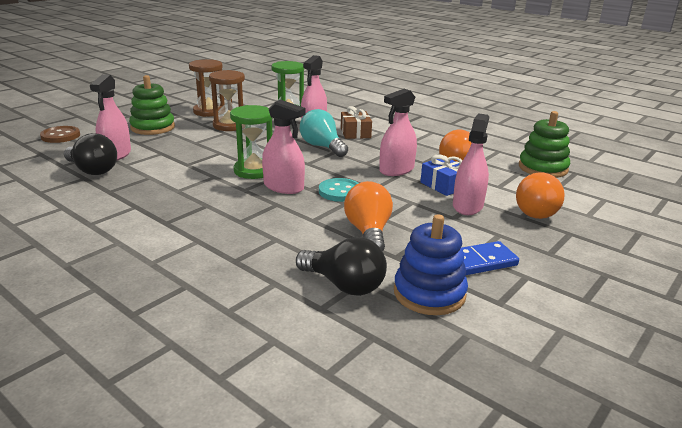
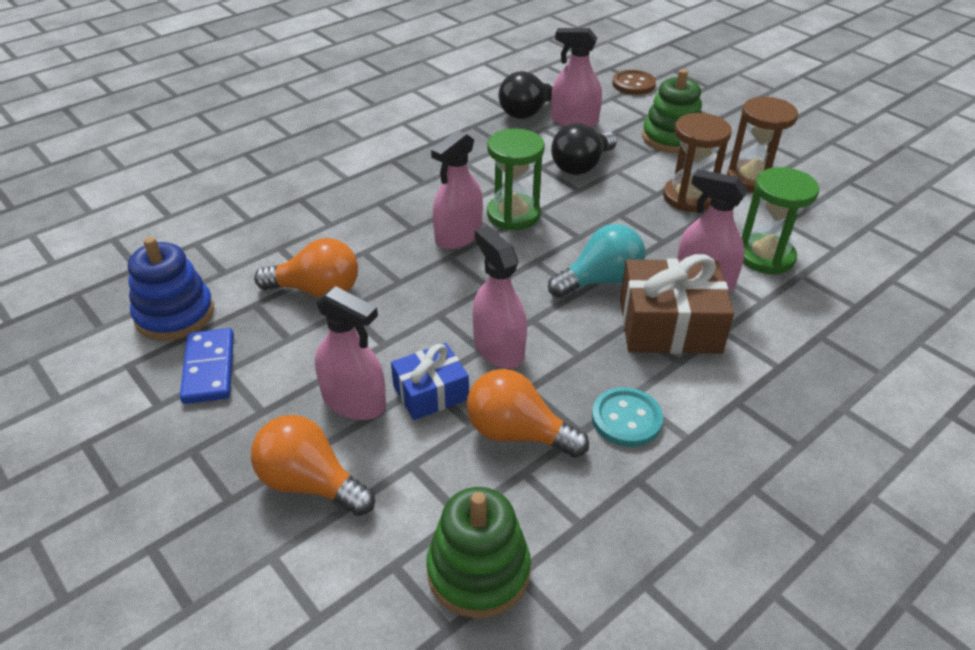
camera: 100 degrees right, 15 degrees up
black light bulb [296,237,387,296] -> black light bulb moved to [551,123,617,175]
turquoise button [319,178,359,202] -> turquoise button moved to [592,388,663,447]
brown gift [341,106,372,139] -> brown gift [620,254,734,354], size x1.66

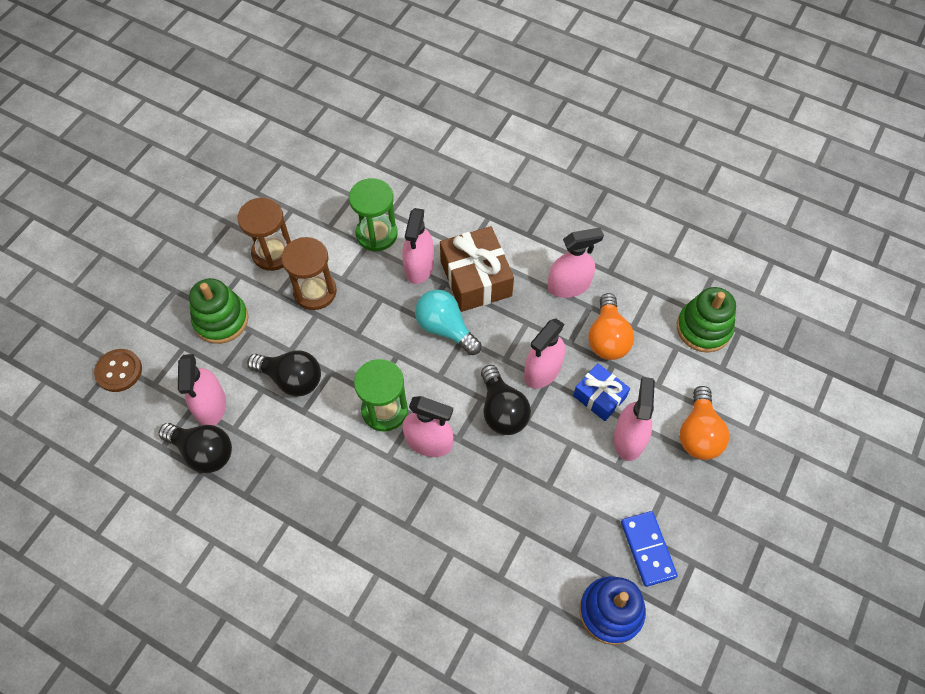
camera: 110 degrees left, 20 degrees up
blue domino [180,328,234,404] -> blue domino turned 75 degrees counterclockwise [621,511,678,587]
orange light bulb [254,238,358,298] -> none
turquoise button [592,388,663,447] -> pink spray bottle [547,227,604,298]
none -> black light bulb [481,365,531,435]

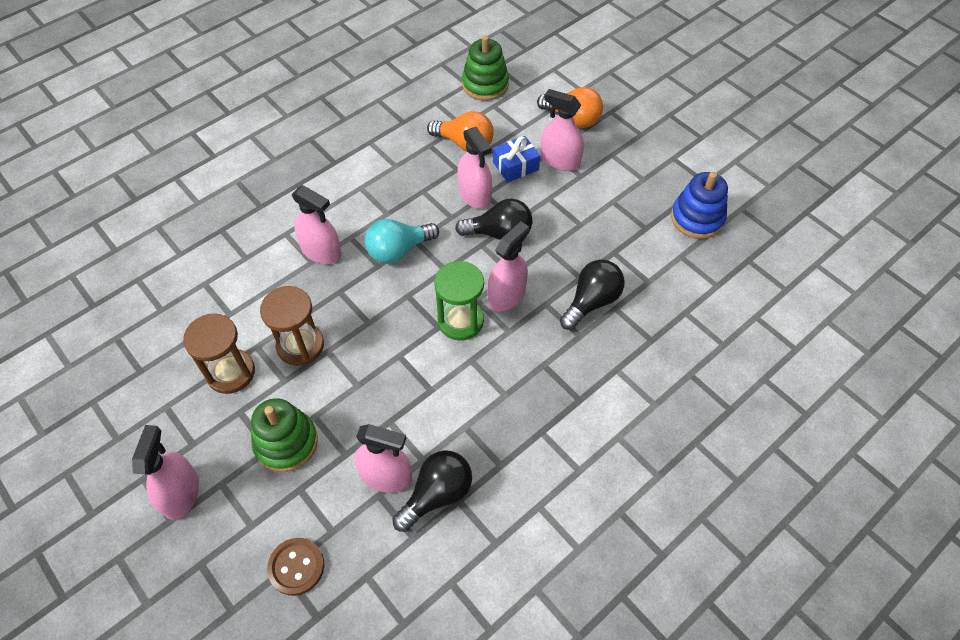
camera: 70 degrees left, 5 degrees down
black light bulb [247,350,321,397] -> black light bulb moved to [560,260,625,330]
green hourglass [349,178,398,252] -> none
brown gift [440,226,514,312] -> none
pink spray bottle [547,227,604,298] -> pink spray bottle moved to [132,425,199,520]
blue domino [621,511,678,587] -> none

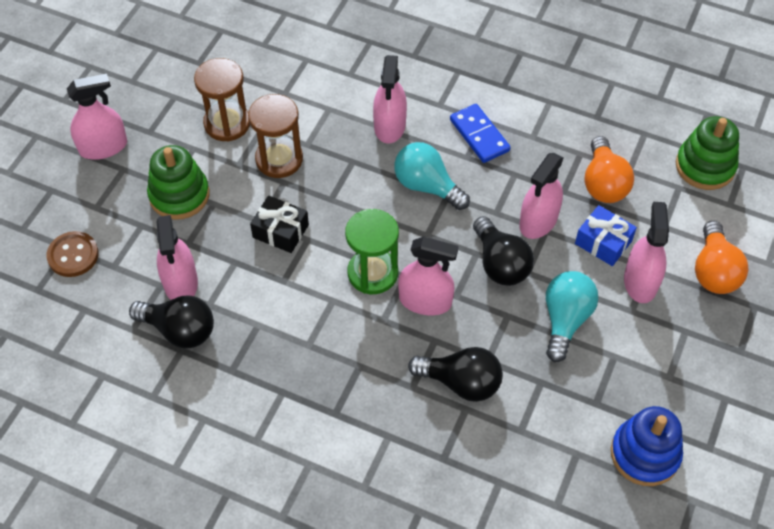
camera: 65 degrees right, 0 degrees up
none -> black gift [250,196,309,253]
none -> blue domino [450,104,510,163]
none -> turquoise light bulb [546,271,598,362]

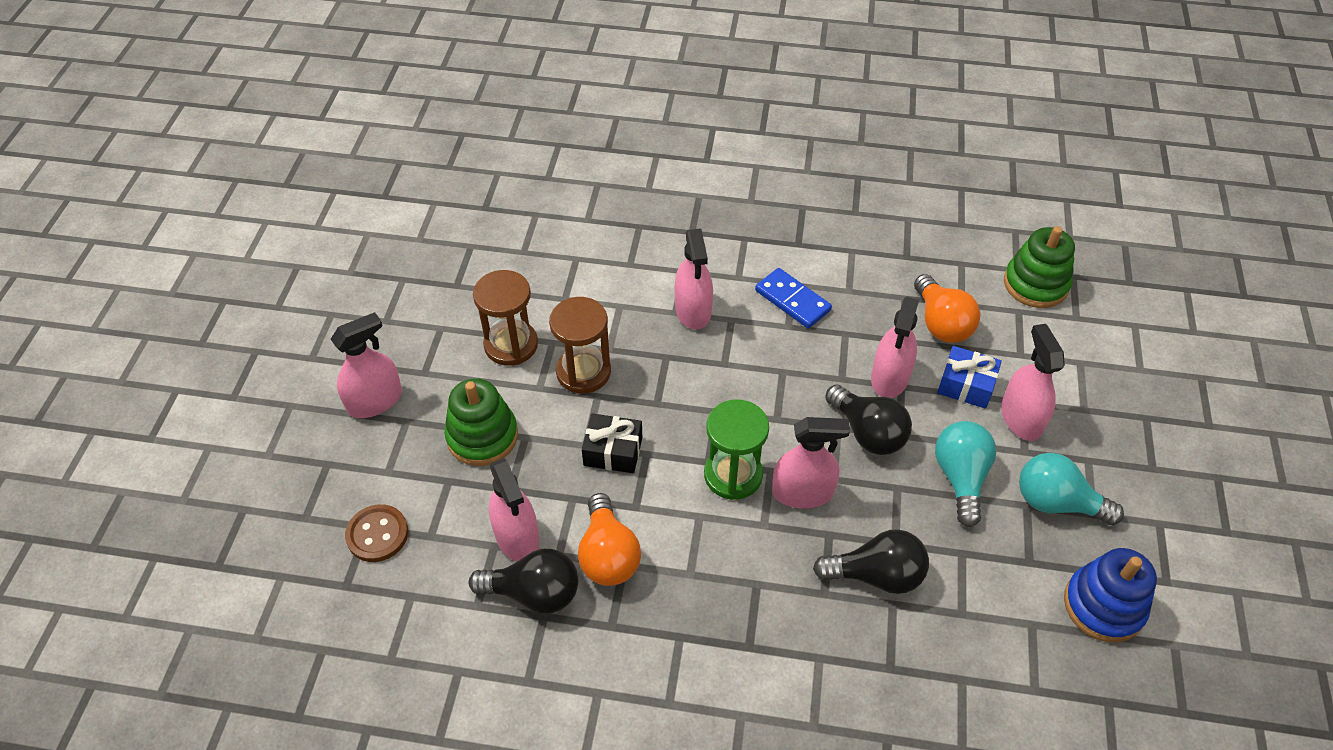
camera: 15 degrees left, 5 degrees down
turquoise light bulb [394,142,470,210] -> turquoise light bulb moved to [1019,453,1124,525]
orange light bulb [695,221,749,294] -> orange light bulb moved to [578,493,641,586]

